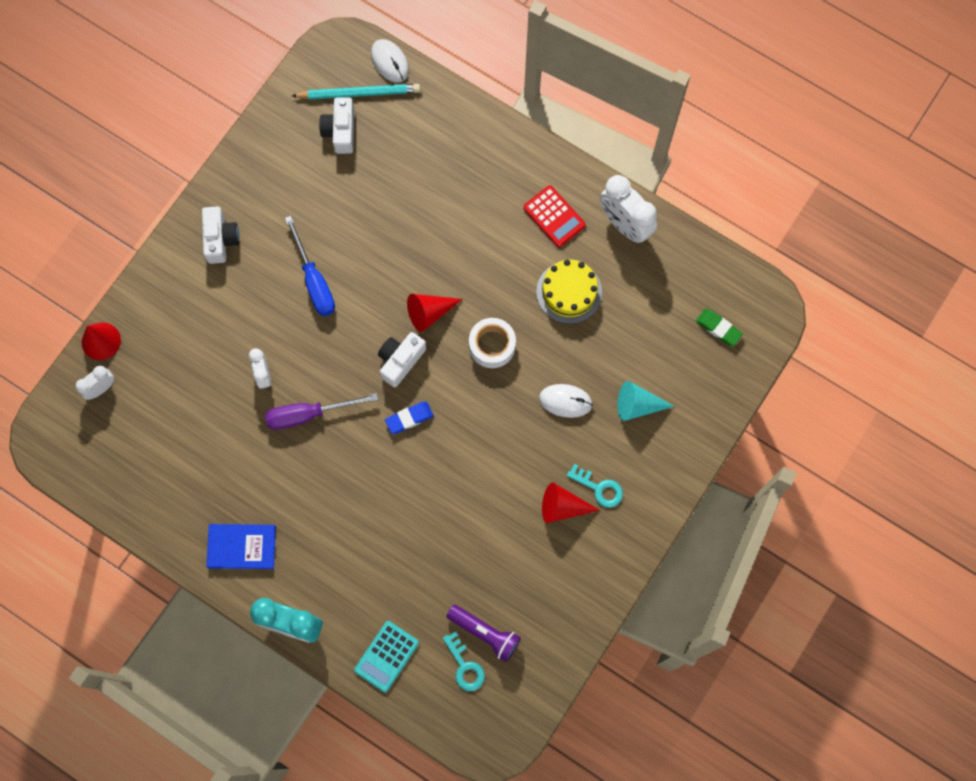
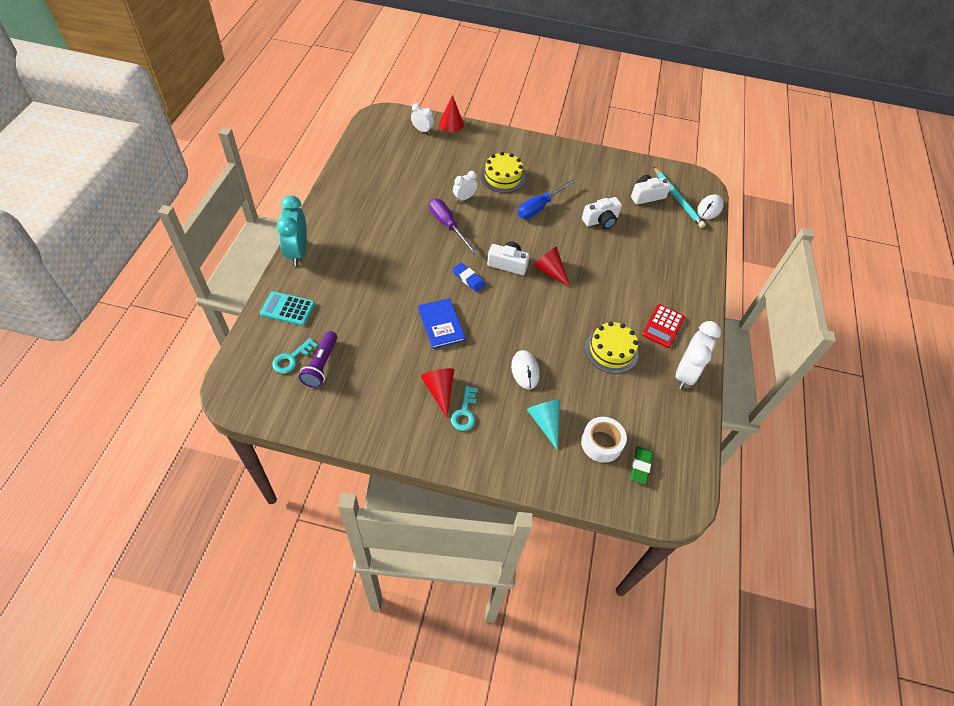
camera: 65 degrees right, 20 degrees down
white camera [202,207,239,264] -> white camera moved to [582,197,622,229]
blue book [206,524,276,569] -> blue book moved to [418,298,466,349]
white tape [469,318,516,368] -> white tape moved to [581,417,627,463]
none -> yellow cake [481,152,525,193]

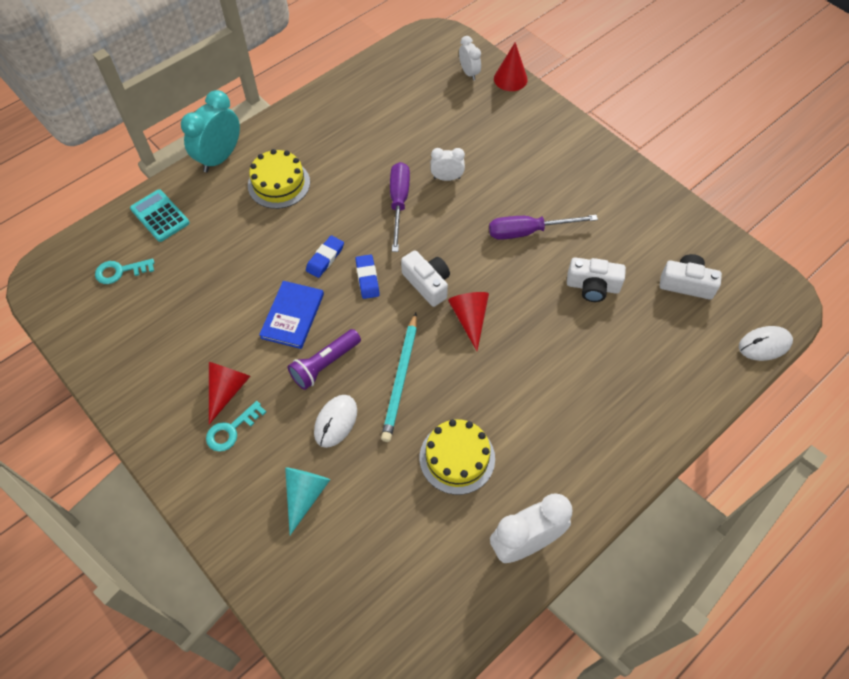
camera: 40 degrees right, 5 degrees up
purple flashlight [299,331,337,388] -> purple flashlight moved to [288,329,361,390]
yellow cake [481,152,525,193] -> yellow cake moved to [248,149,310,209]
blue screwdriver [518,179,576,219] -> purple screwdriver [489,215,598,240]
white tape [581,417,627,463] -> none
green eraser [630,446,653,484] -> none
red calculator [642,304,685,348] -> none
turquoise pencil [653,166,706,228] -> turquoise pencil moved to [381,313,417,442]
none -> blue eraser [306,235,344,278]

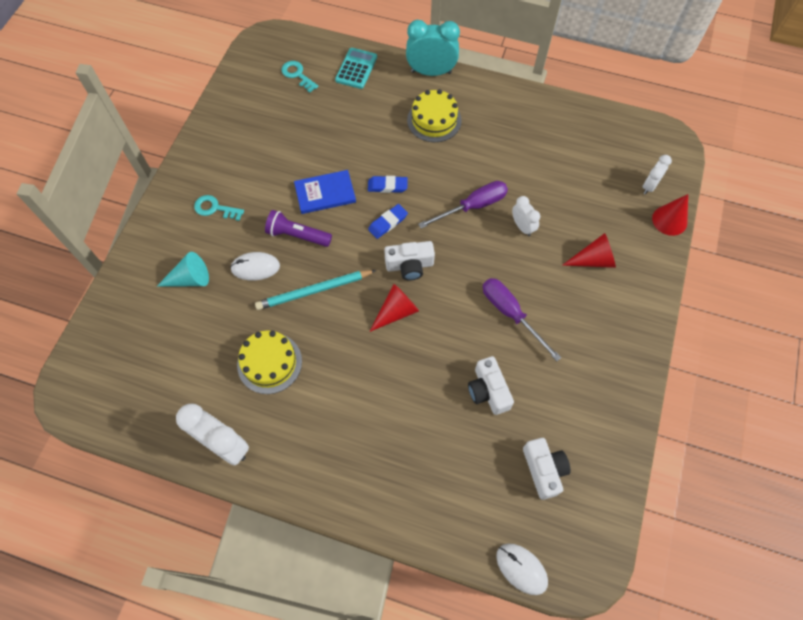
camera: 60 degrees right, 5 degrees up
red cone [209,362,251,424] -> red cone moved to [562,233,616,268]
white camera [401,250,450,307] -> white camera turned 60 degrees clockwise [384,241,435,280]

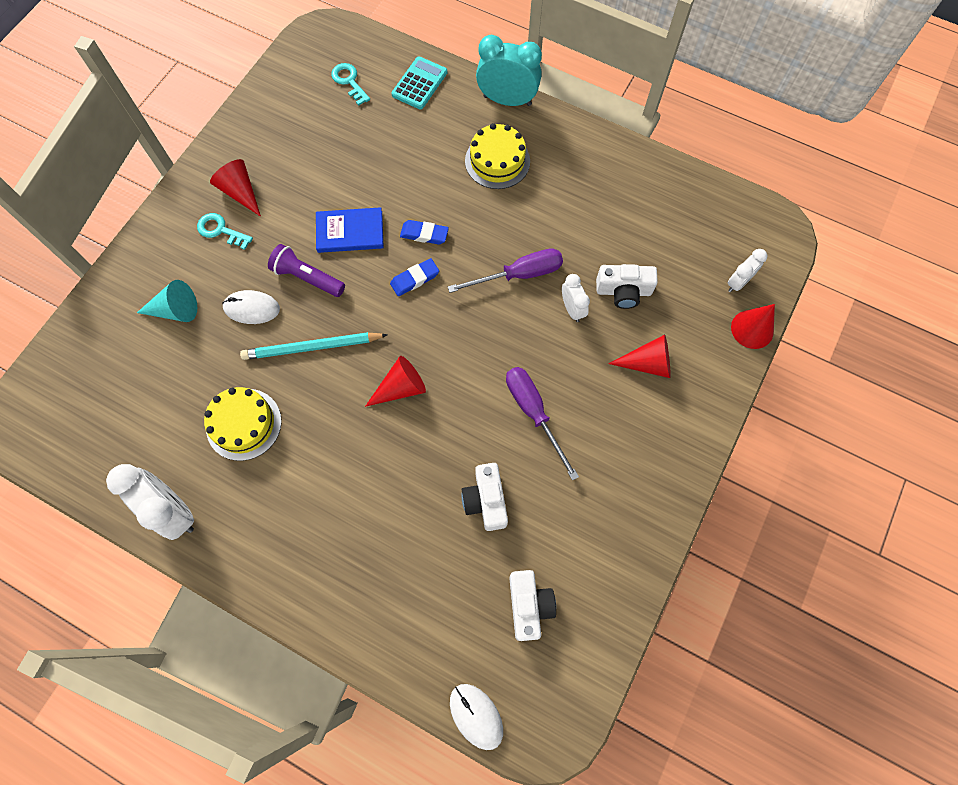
camera: 10 degrees right, 5 degrees up
white camera [384,241,435,280] -> white camera moved to [596,264,658,309]
none -> red cone [210,159,261,217]

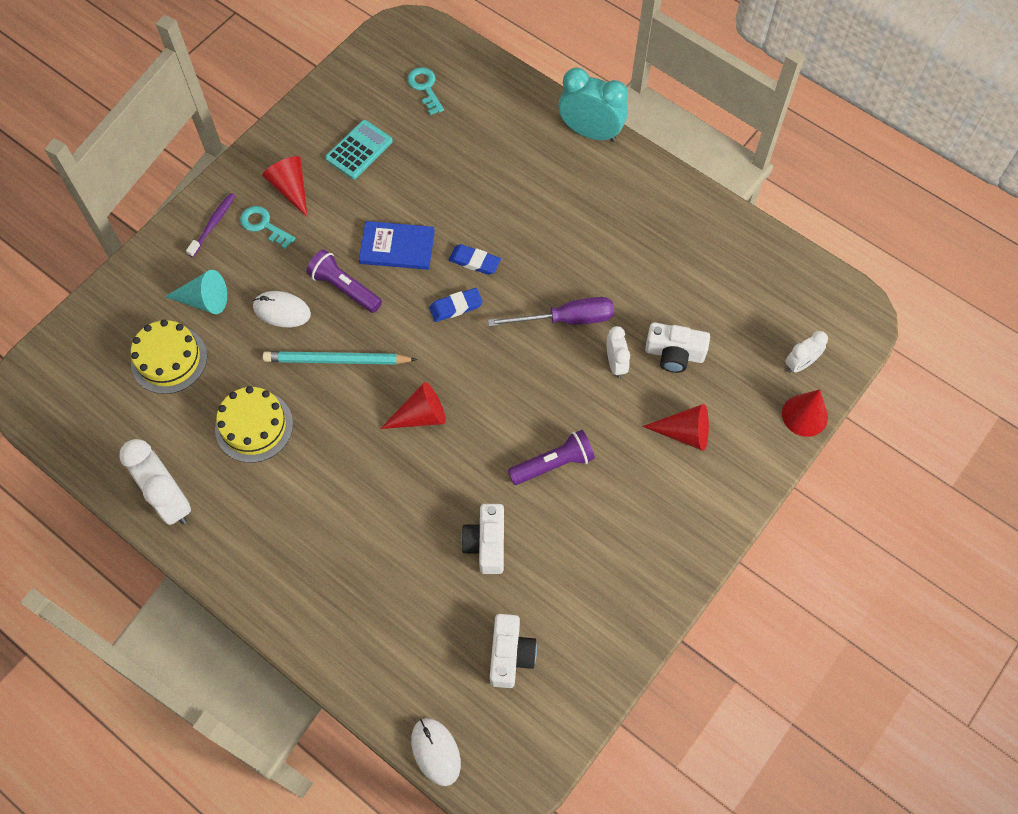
camera: 10 degrees right, 5 degrees down
turquoise calculator [391,57,447,109] -> turquoise calculator moved to [325,120,393,179]
yellow cake [465,123,530,189] -> yellow cake moved to [131,320,207,394]
purple screwdriver [506,367,579,481] -> purple flashlight [508,430,595,485]
none -> purple toothbrush [186,193,235,257]

